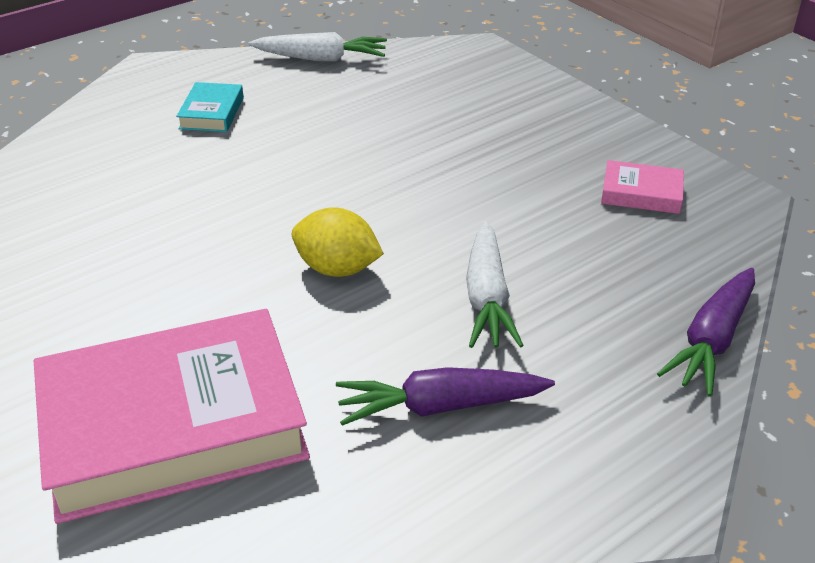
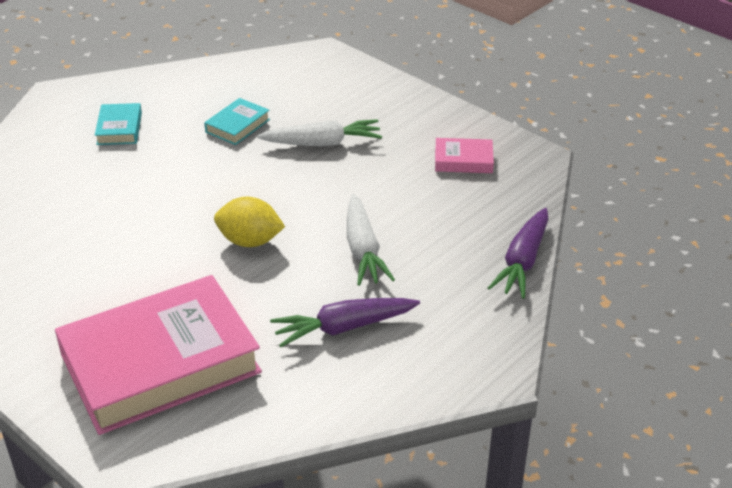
camera: 10 degrees left, 0 degrees up
white carrot [249,32,387,62] -> white carrot moved to [257,119,382,146]
none -> turquoise book [204,98,270,145]

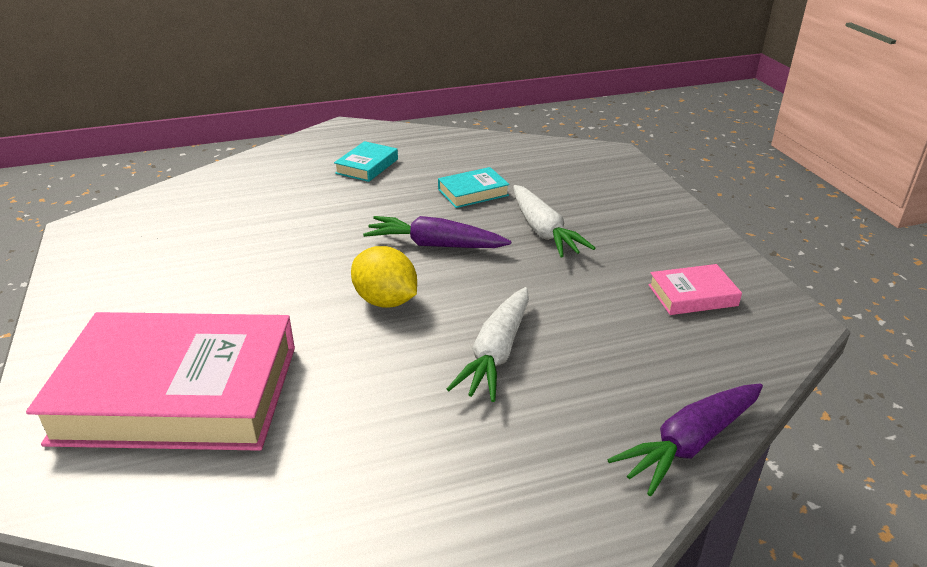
camera: 30 degrees right, 5 degrees down
white carrot [257,119,382,146] -> white carrot turned 45 degrees clockwise [513,185,595,258]
purple carrot [270,298,420,347] -> purple carrot moved to [363,216,511,248]
pink book [435,138,494,173] -> pink book turned 45 degrees counterclockwise [648,264,742,315]

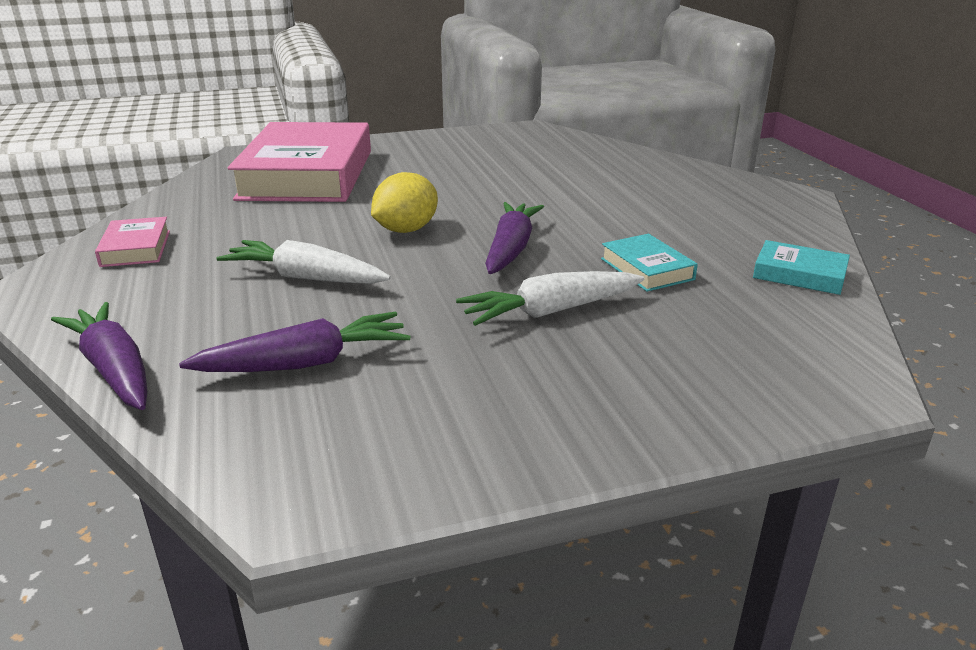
camera: 90 degrees right, 5 degrees down
turquoise book [334,141,398,182] -> turquoise book moved to [753,240,850,295]
pink book [648,264,742,315] -> pink book moved to [95,217,170,267]
none -> purple carrot [179,312,411,372]

